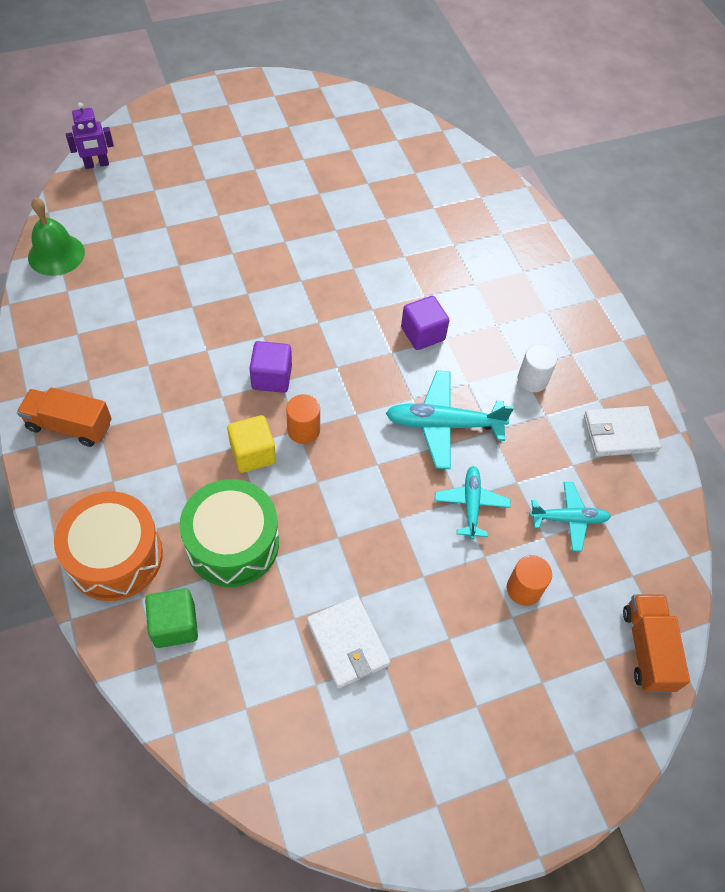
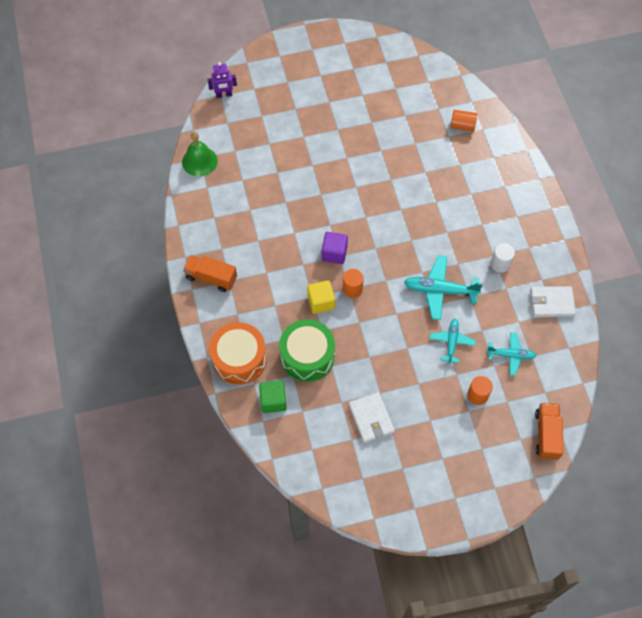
camera: 10 degrees right, 5 degrees up
purple cube [401,296,450,350] -> none
none -> orange cylinder [451,110,477,132]

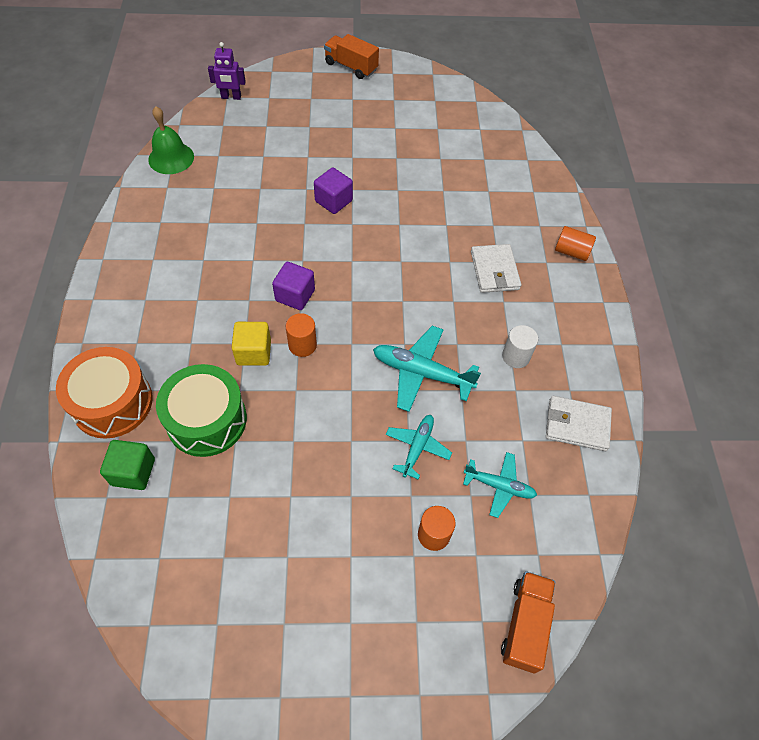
camera: 10 degrees right, 5 degrees down
orange truck [183,255,237,292] -> orange truck moved to [324,34,379,79]
white wallet [349,392,395,443] -> white wallet moved to [471,244,521,293]
orange cylinder [451,110,477,132] -> orange cylinder moved to [555,226,596,261]
none -> purple cube [314,168,353,214]

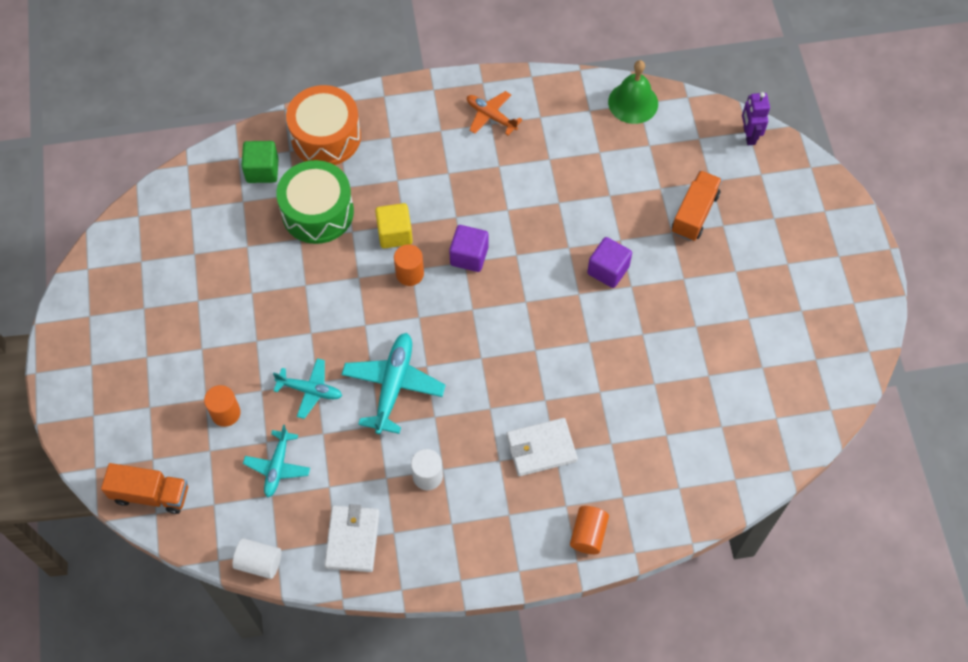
camera: 85 degrees right, 5 degrees up
orange truck [324,34,379,79] -> orange truck moved to [672,170,722,241]
none -> white cylinder [232,538,281,579]
none -> orange plane [467,91,523,135]

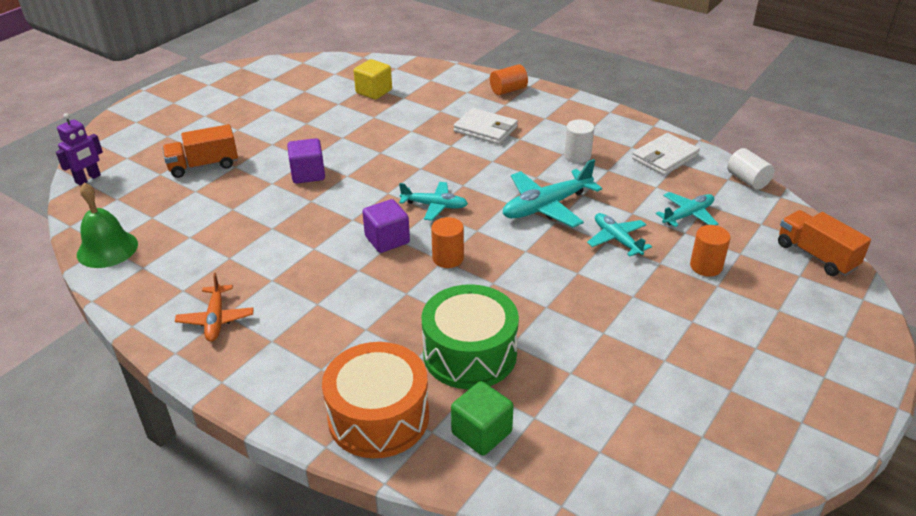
camera: 135 degrees left, 25 degrees down
yellow cube [375,203,413,249] -> yellow cube moved to [354,59,392,100]
none -> turquoise plane [399,182,468,221]

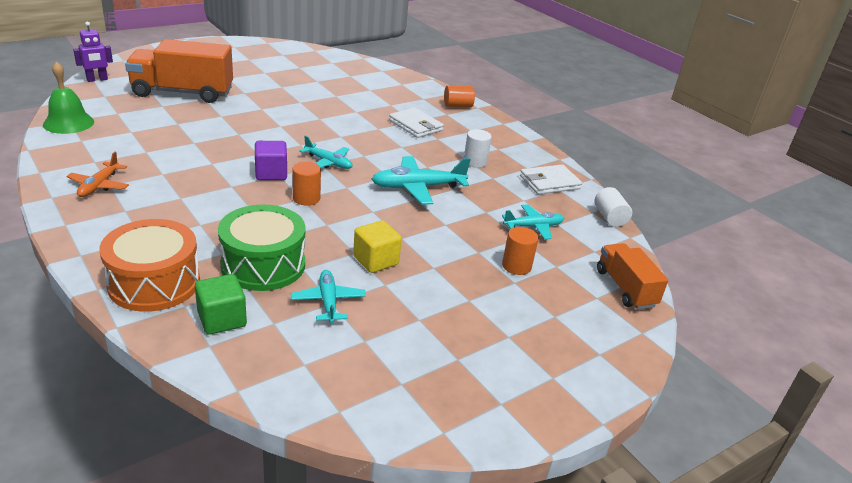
camera: 15 degrees right, 5 degrees down
orange truck [162,124,238,178] -> orange truck [125,39,233,103], size x1.71
purple cube [287,138,325,184] -> none
yellow cube [354,59,392,100] -> yellow cube moved to [353,220,402,273]
turquoise plane [587,213,652,256] -> turquoise plane moved to [291,270,366,323]

